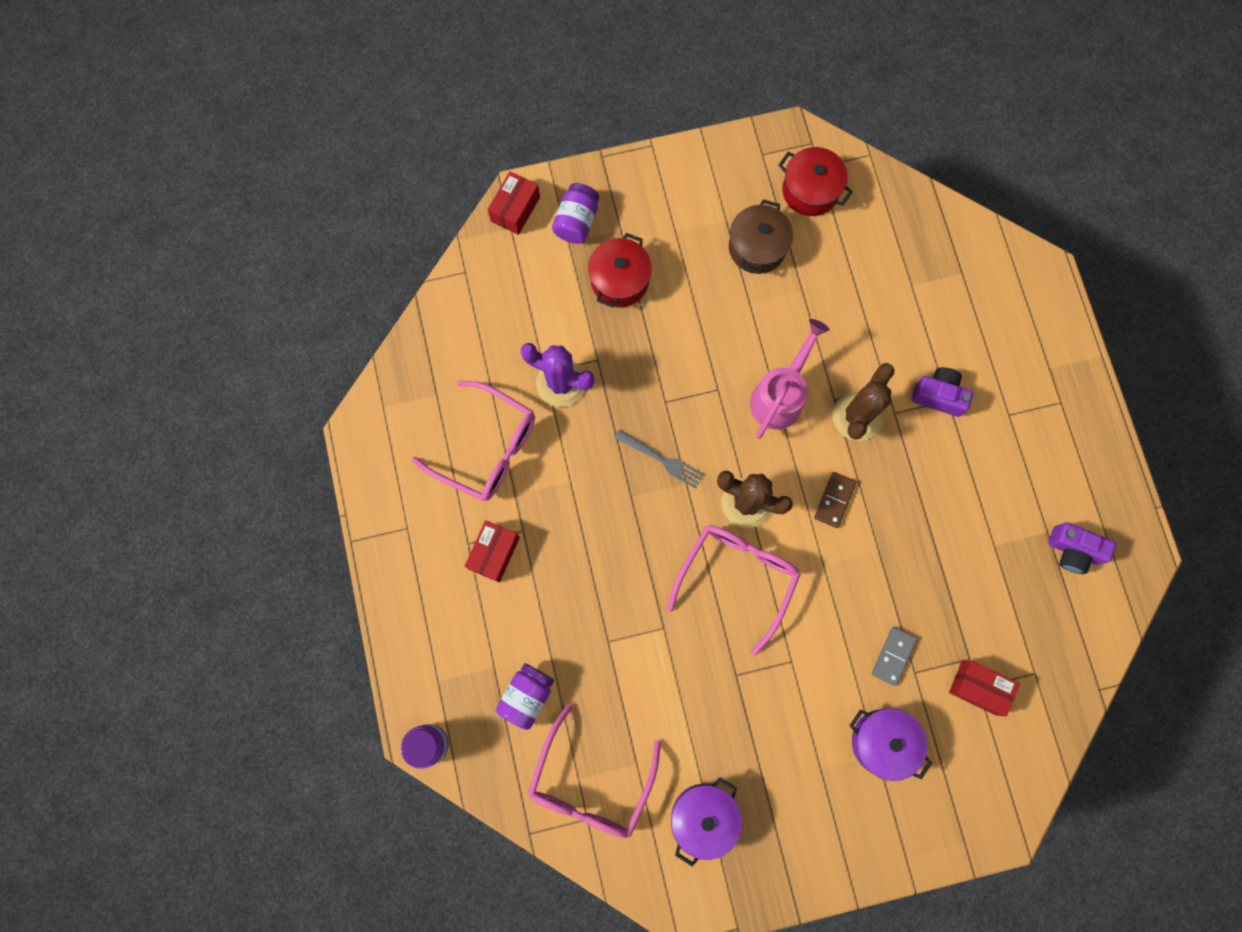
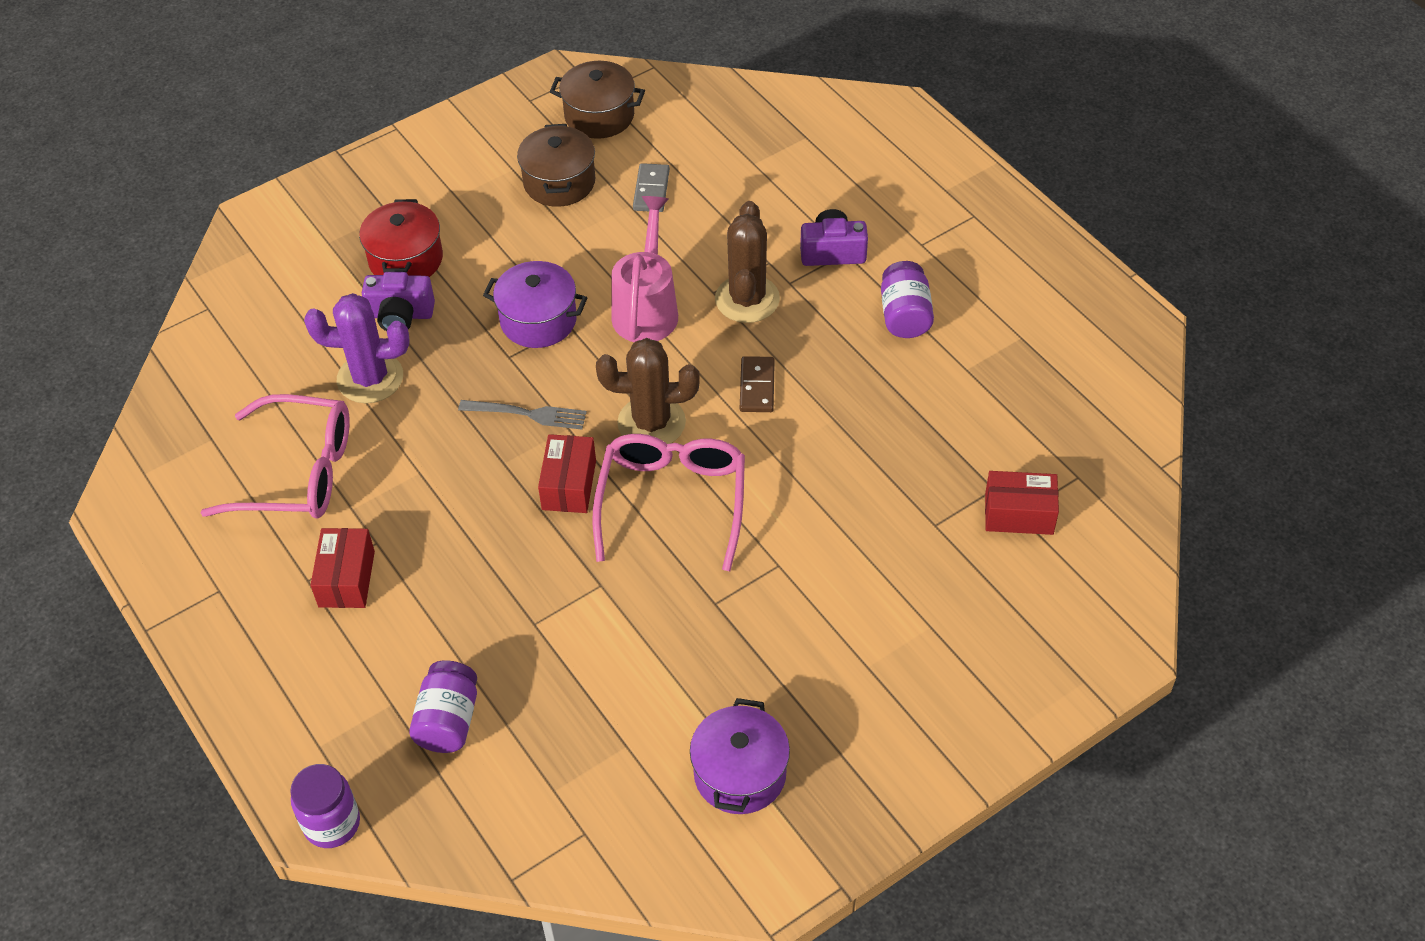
camera: 20 degrees left, 25 degrees down
red box [488,171,540,235] -> red box moved to [538,434,596,513]
pink glasses [528,704,661,838] -> none
purple jar [552,183,599,244] -> purple jar moved to [881,261,934,338]
red pot [779,147,853,216] -> brown pot [550,61,645,139]
purple pot [849,708,932,781] -> purple pot moved to [483,261,587,348]
grey domino [872,627,917,686] -> grey domino moved to [633,163,670,212]
purple camera [1048,522,1116,574] -> purple camera moved to [362,272,435,331]

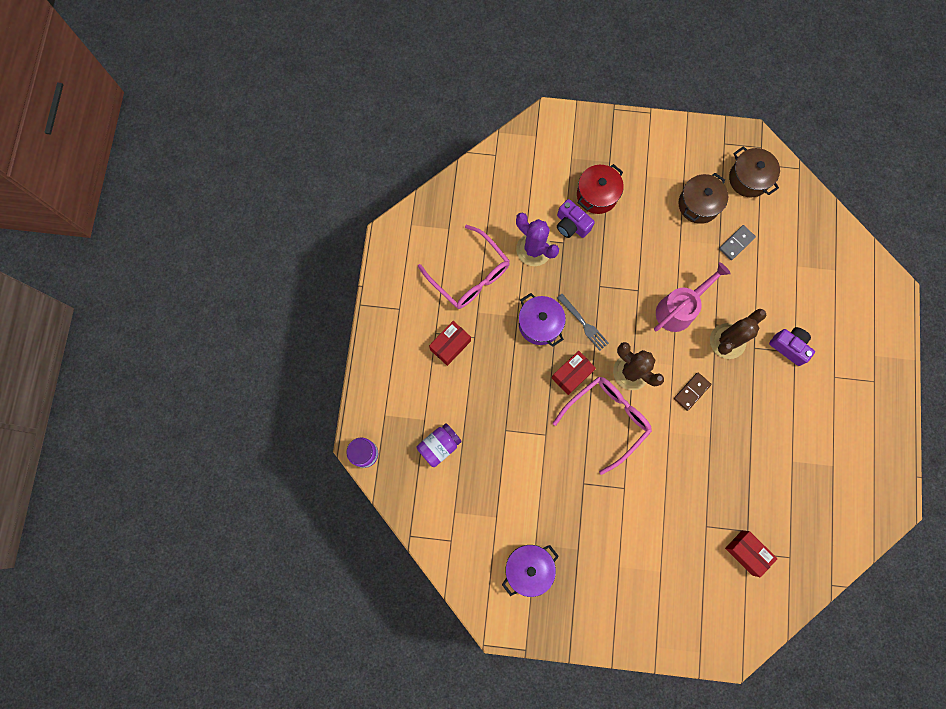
camera: 40 degrees right, 25 degrees up
purple pot [483,261,587,348] -> purple pot moved to [519,293,566,347]
purple jar [881,261,934,338] -> none

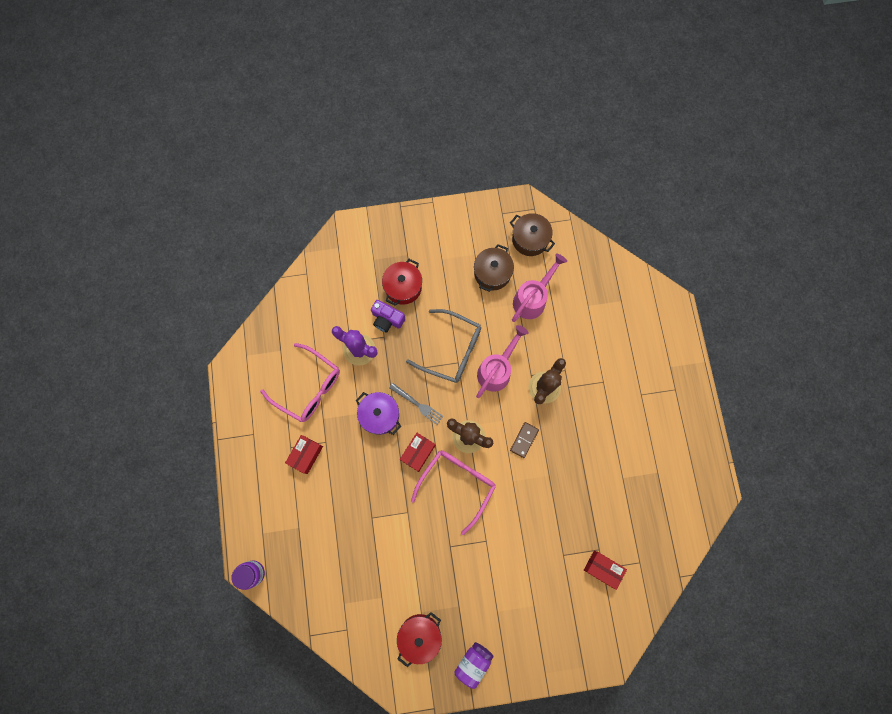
camera: 15 degrees left, 0 degrees up
purple jar [417,423,462,467] -> purple jar moved to [455,642,494,689]
purple pot [502,545,559,597] -> red pot [397,612,442,667]
grey domino [719,225,756,260] -> pink watering can [512,253,567,322]
purple camera [769,327,815,366] -> none
none -> grey glasses [406,309,481,383]

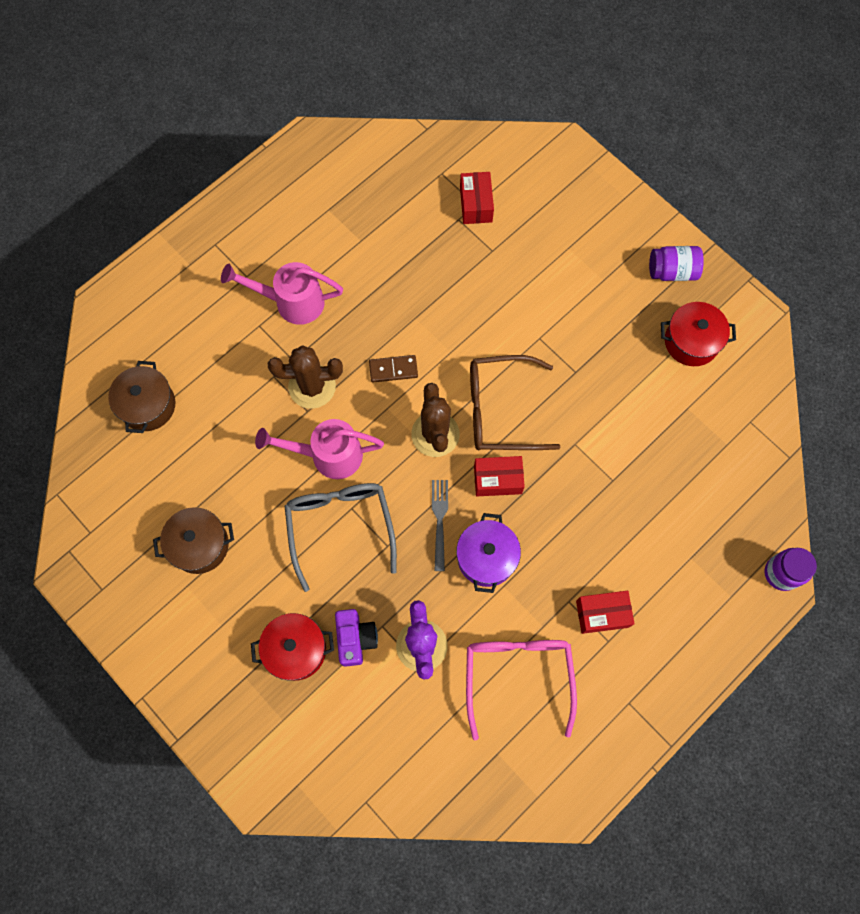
camera: 125 degrees left, 5 degrees down
pink glasses [411,450,496,535] -> brown glasses [470,355,561,450]
brown pot [510,213,555,256] -> brown pot moved to [108,361,176,433]
pink watering can [512,253,567,322] -> pink watering can moved to [221,262,343,325]

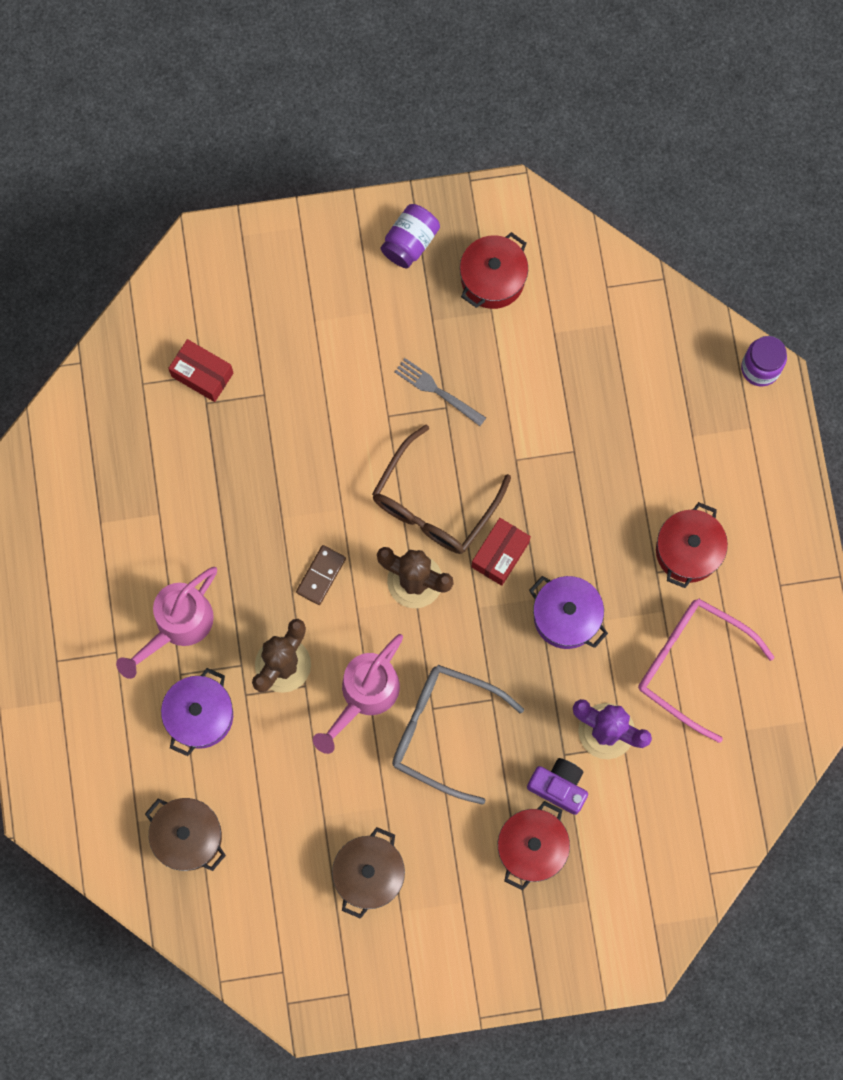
camera: 55 degrees left, 5 degrees up
grey fork [432,480,448,571] -> grey fork moved to [394,358,486,426]
red box [576,591,634,634] -> red pot [656,502,728,588]
none -> purple pot [161,668,233,756]

